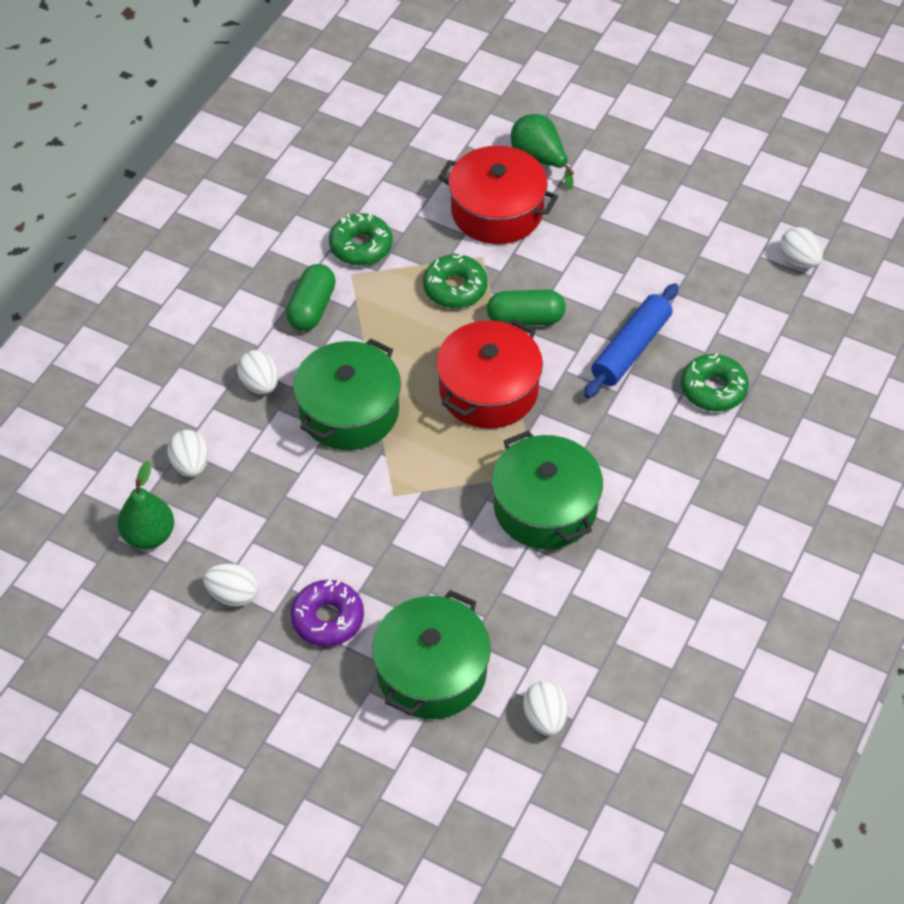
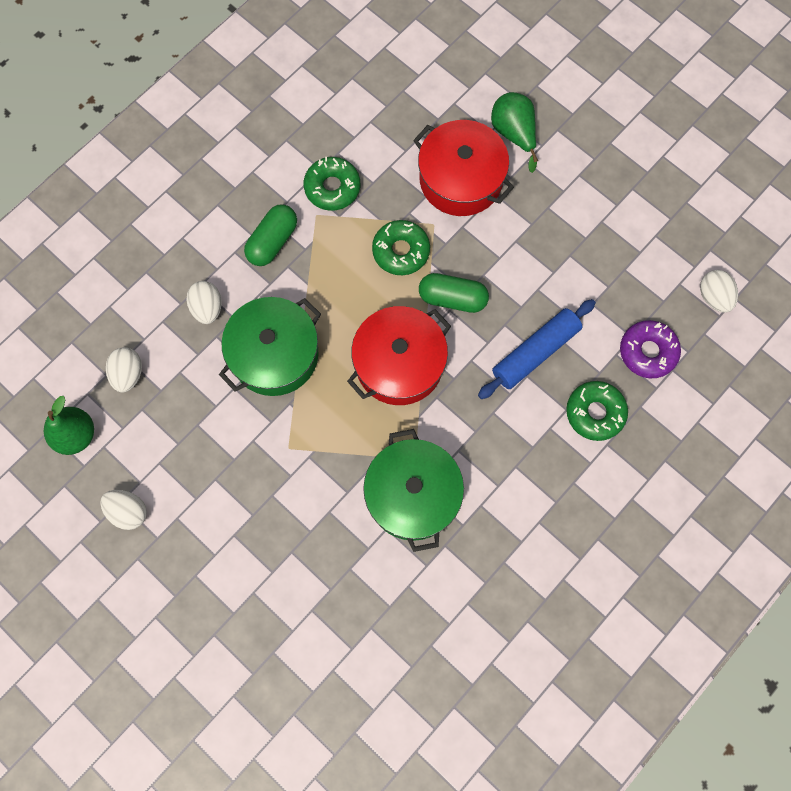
camera: 15 degrees right, 20 degrees up
purple donut [290,579,364,647] -> purple donut moved to [620,320,681,378]
green pot [372,590,491,719] -> none
white egg [523,681,568,736] -> none

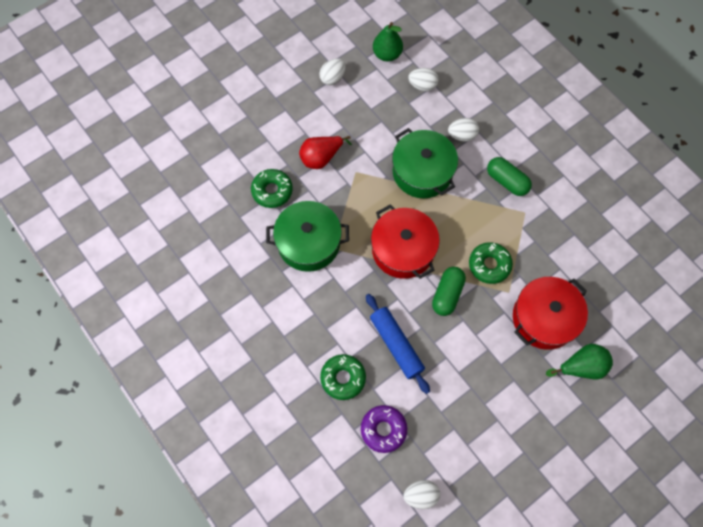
camera: 100 degrees right, 5 degrees down
green donut [304,157,360,211] -> green donut moved to [251,169,293,208]
none -> red pear [299,136,352,169]

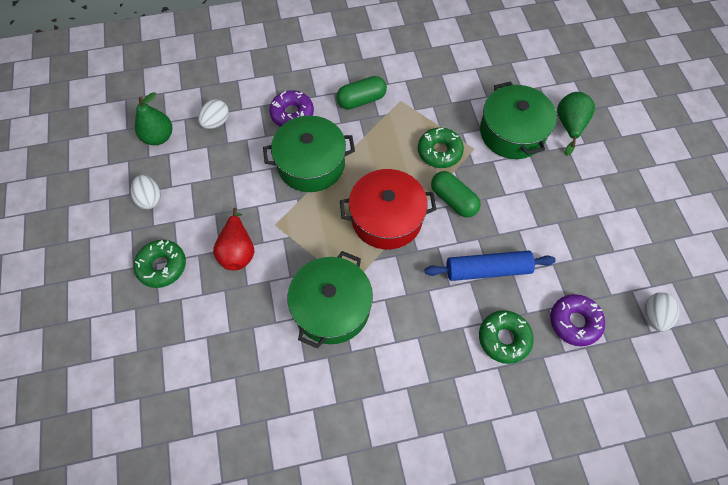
camera: 65 degrees left, 5 degrees down
green donut [251,169,293,208] -> green donut moved to [134,240,186,288]
white egg [448,118,479,141] -> purple donut [269,90,314,127]
red pot [513,277,588,350] -> green pot [480,82,557,159]

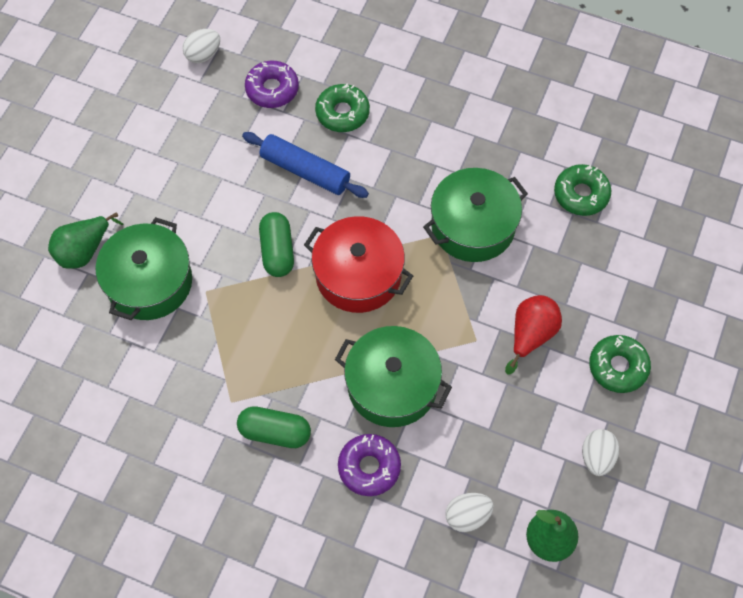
camera: 145 degrees left, 0 degrees up
green donut [418,128,464,168] -> green donut moved to [554,164,612,216]

